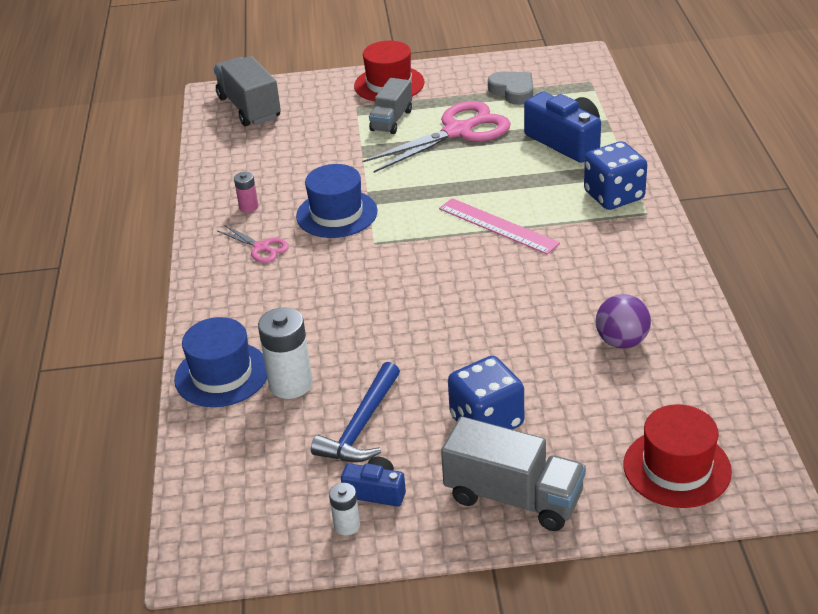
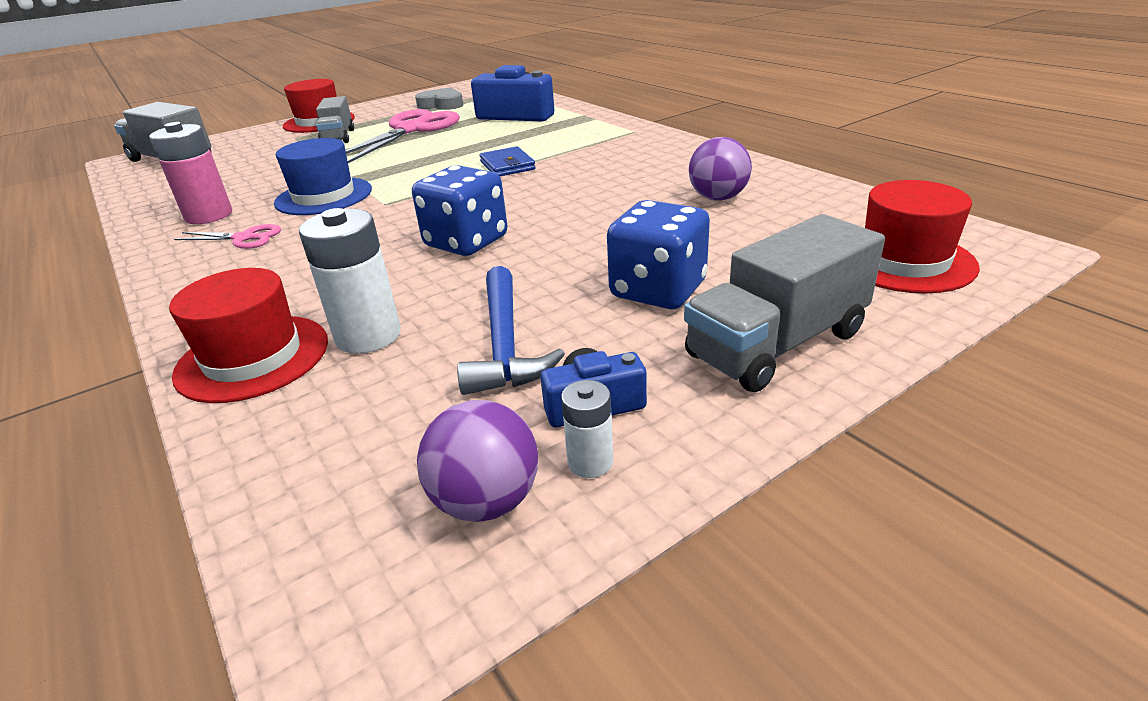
camera: 30 degrees left, 5 degrees down
blue hat [174,317,267,407] -> red hat [169,268,328,403]
pink battery [234,172,258,213] -> pink battery [149,122,232,224], size x1.89
pink ruler [439,198,560,255] -> blue wallet [480,146,536,176]
grey truck [441,416,586,531] -> grey truck turned 150 degrees clockwise [684,214,885,392]
blue dice [584,141,647,210] -> blue dice moved to [412,165,507,256]
none -> purple ball [417,400,538,522]

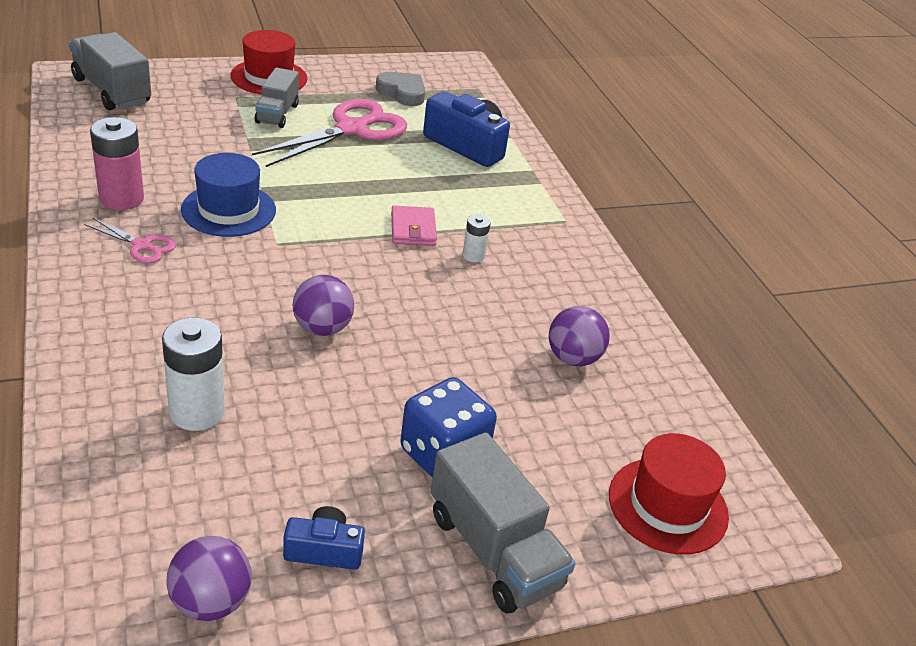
camera: 10 degrees right, 5 degrees up
red hat [169,268,328,403] -> none
blue dice [412,165,507,256] -> purple ball [293,275,354,336]
blue hammer [457,266,565,395] -> none
blue wallet [480,146,536,176] -> pink wallet [391,206,437,246]
white battery [561,380,613,478] -> white battery moved to [462,215,491,263]
grey truck [684,214,885,392] -> grey truck turned 105 degrees counterclockwise [431,432,576,613]

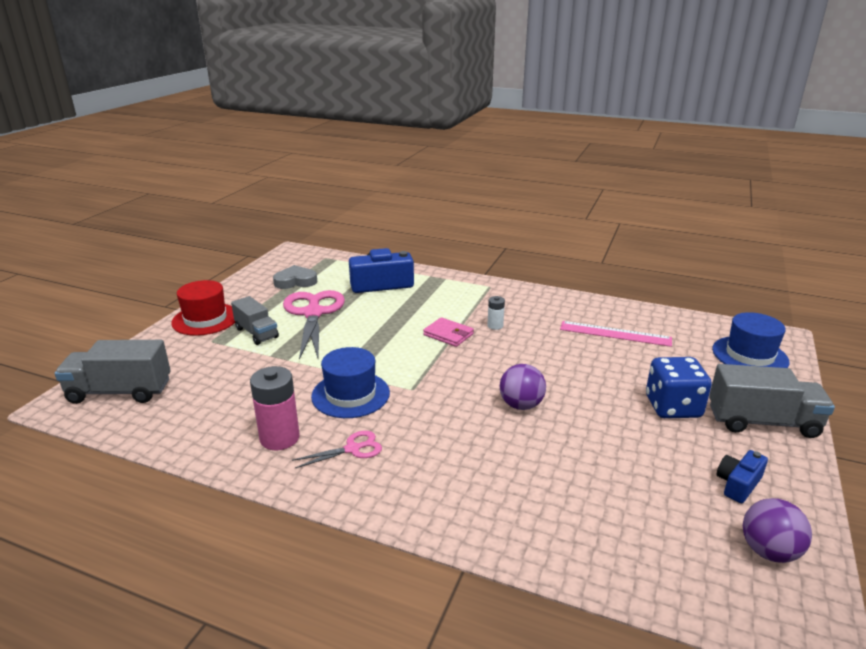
camera: 45 degrees left, 10 degrees down
white battery [162,318,225,431] -> none
purple ball [549,306,610,366] -> pink ruler [560,321,672,347]
red hat [609,433,729,555] -> blue hat [712,312,789,368]

